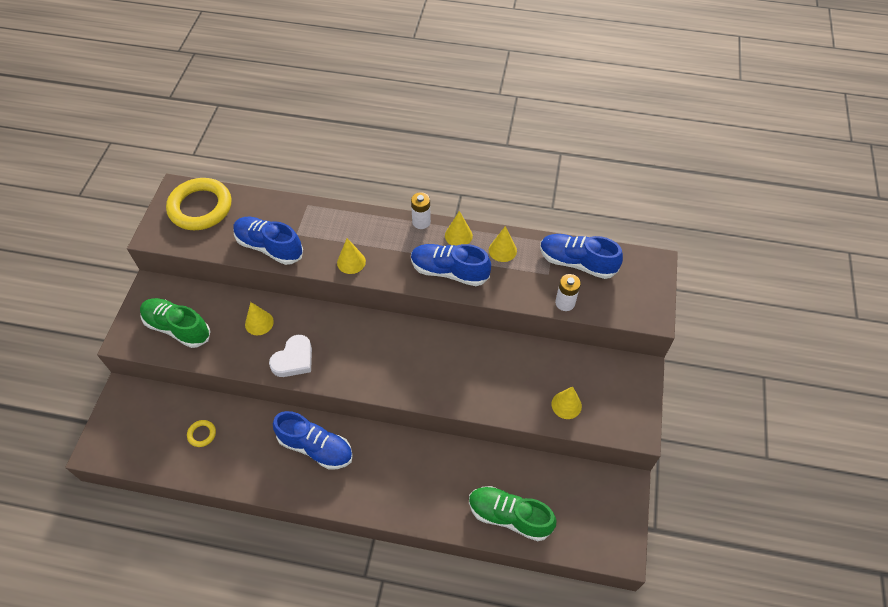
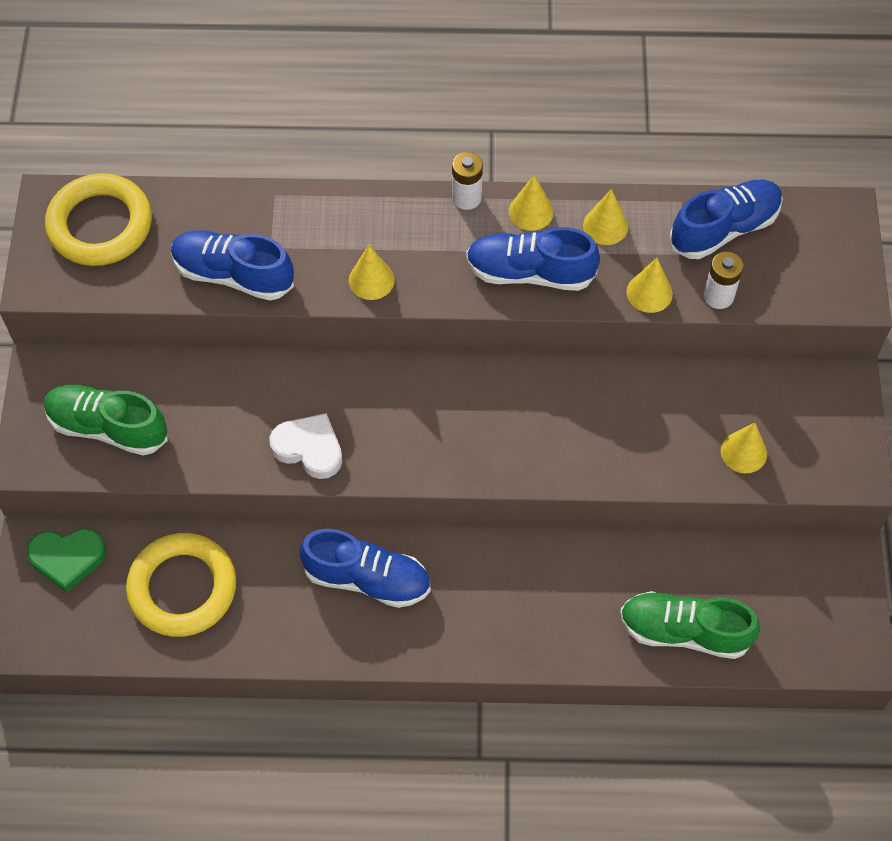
camera: 10 degrees left, 5 degrees up
yellow ring [187,420,216,447] -> yellow ring [126,533,236,637], size x2.41
yellow cone [245,302,274,335] -> yellow cone moved to [626,258,673,313]
white heart [269,335,312,377] -> white heart turned 90 degrees counterclockwise [269,413,342,479]
blue shoe [540,234,623,279] -> blue shoe turned 135 degrees clockwise [670,180,783,259]
none -> green heart [27,528,106,593]

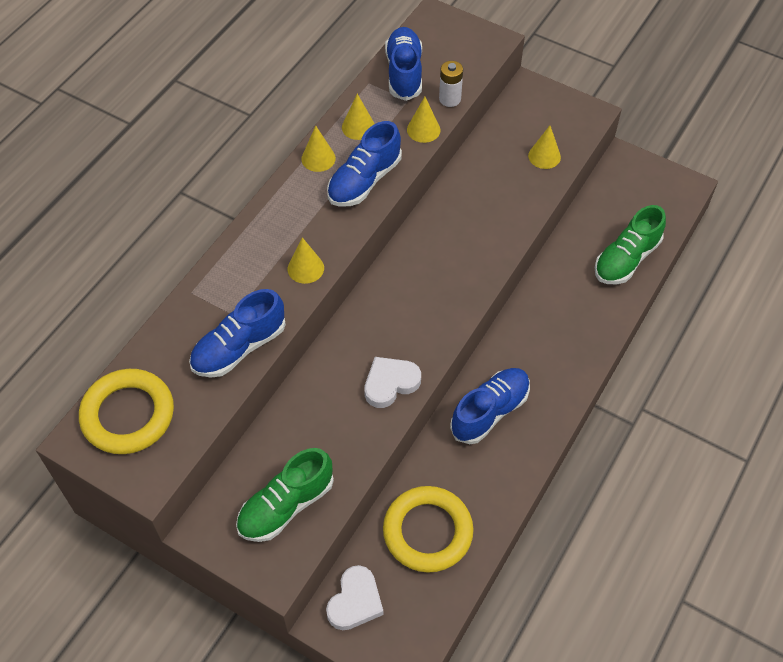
camera: 60 degrees left, 5 degrees down
green heart [27,528,106,593] -> white heart [326,565,384,630]
white battery [452,152,483,210] -> none

